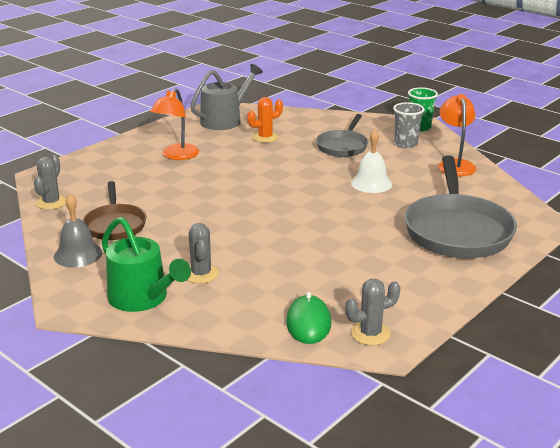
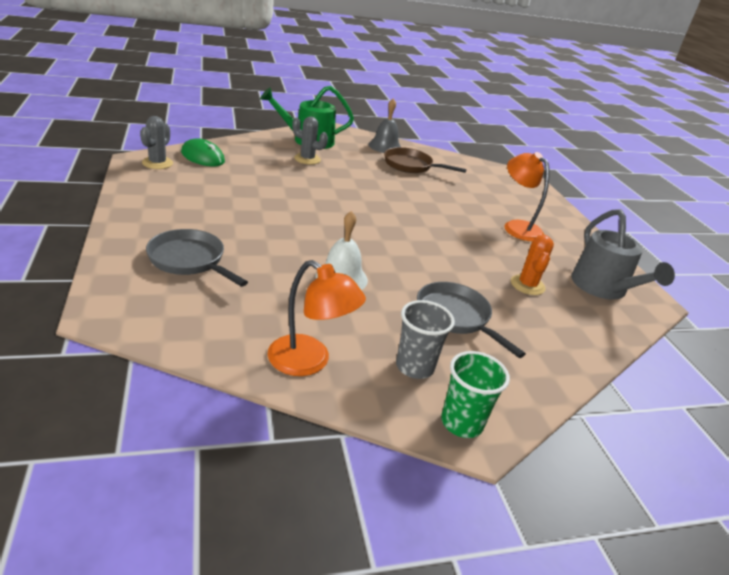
camera: 120 degrees right, 5 degrees up
grey cactus [34,155,66,210] -> none
grey pan [404,155,517,258] -> grey pan [146,229,248,287], size x0.58

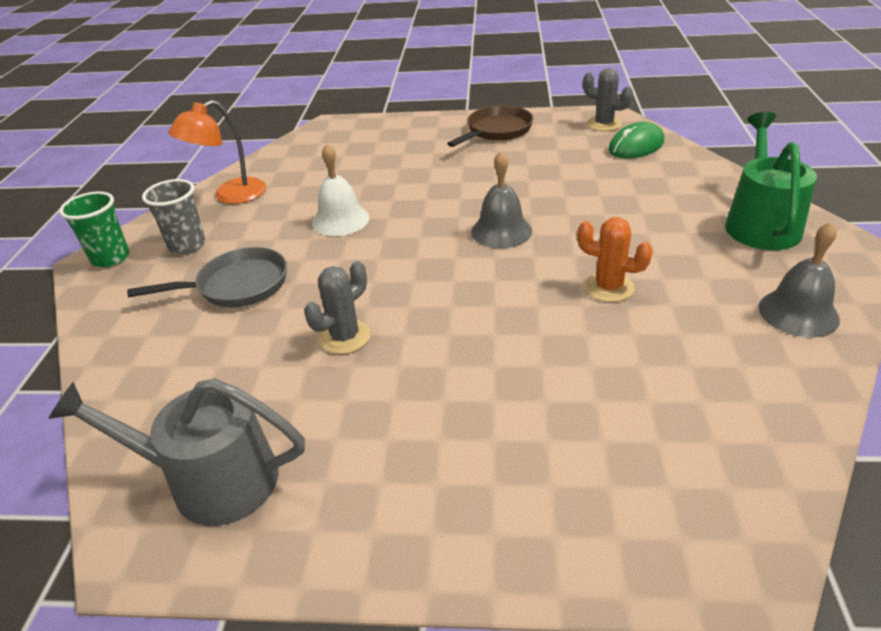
camera: 115 degrees right, 5 degrees up
grey pan [146,229,248,287] -> none
grey cactus [292,116,328,165] -> grey cactus moved to [304,261,371,354]
brown pan [384,147,466,173] -> brown pan moved to [447,105,533,147]
orange lamp [504,152,550,241] -> none
orange cactus [511,235,554,295] -> orange cactus moved to [577,217,653,302]
none -> grey bell [471,151,532,248]

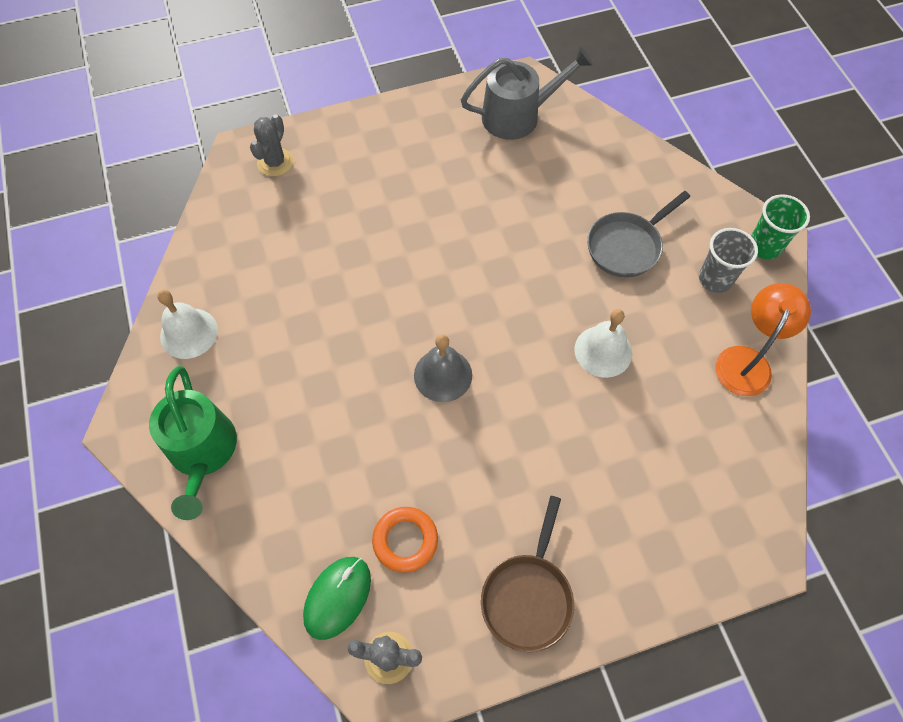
camera: 155 degrees right, 25 degrees up
grey cactus [304,261,371,354] -> grey cactus moved to [250,114,293,176]
orange cactus [577,217,653,302] -> none
grey bell [758,222,840,338] -> white bell [157,290,218,359]
none -> orange ring [372,507,438,573]

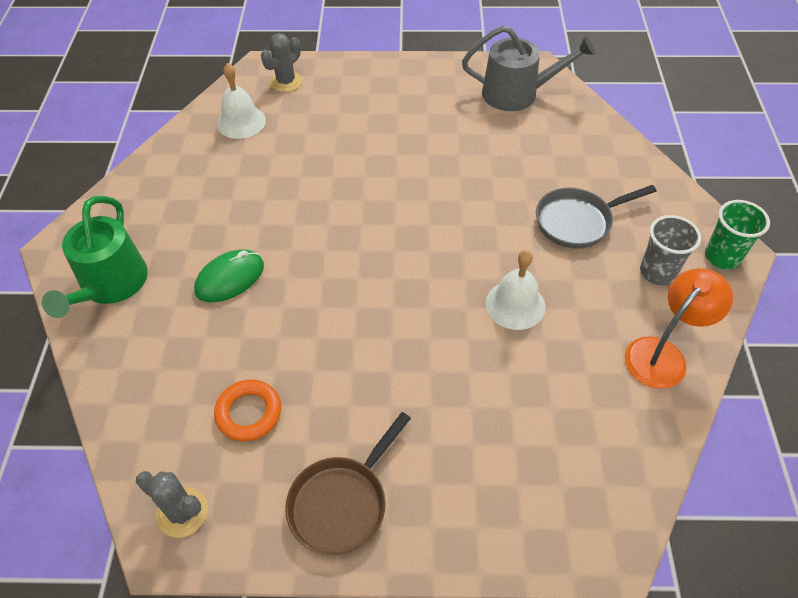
camera: 20 degrees right, 10 degrees down
white bell [157,290,218,359] -> white bell moved to [217,63,266,139]
green mouse [303,557,371,640] -> green mouse moved to [194,250,264,302]
grey bell [414,334,472,402] -> none

